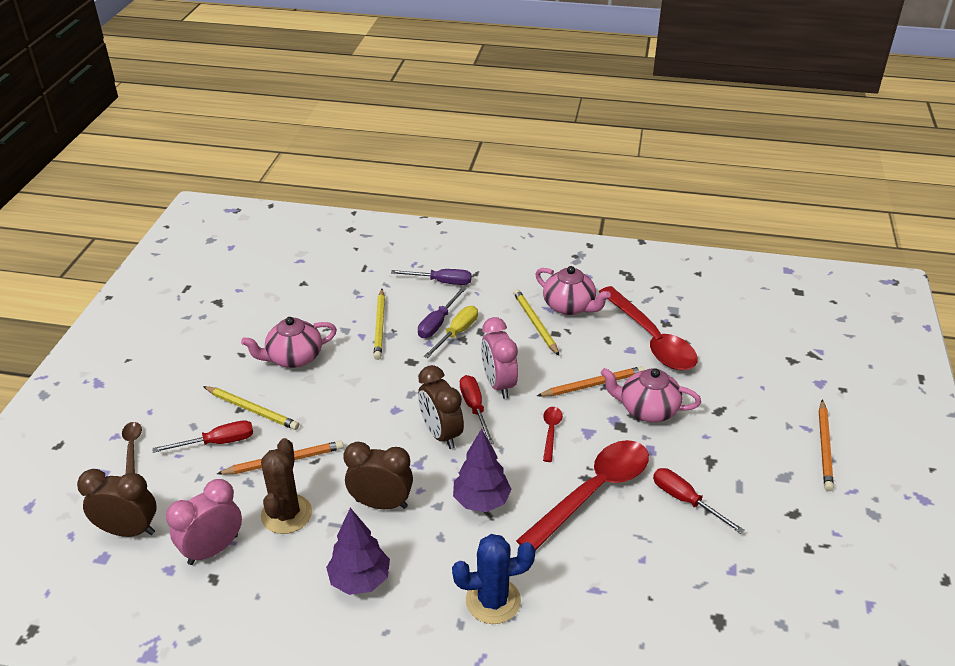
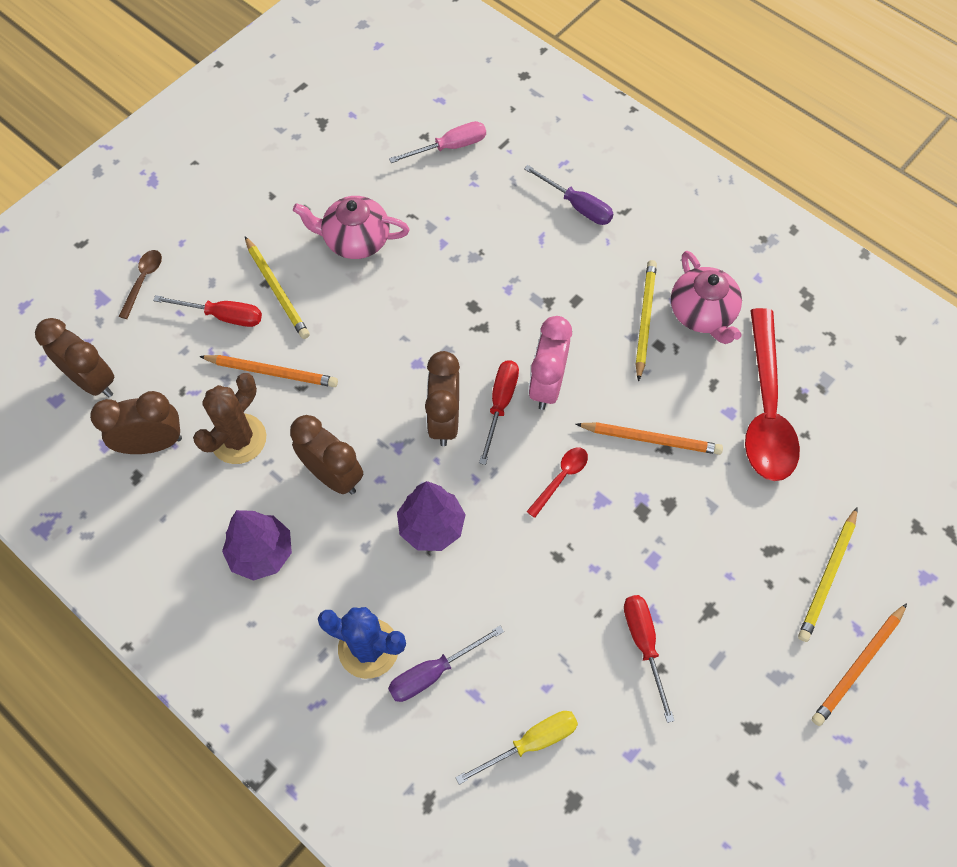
camera: 30 degrees right, 25 degrees up
pink clock [166,479,242,565] -> brown clock [90,391,182,454]
yellow pencil [374,289,385,360] -> yellow pencil moved to [798,507,857,642]
purple screwdriver [418,287,466,338] -> purple screwdriver moved to [388,626,504,702]
yellow screwdriver [424,306,478,358] -> yellow screwdriver moved to [455,711,578,785]
red spoon [516,440,649,551] -> none
pink teapot [601,368,701,422] -> none
none -> pink screwdriver [389,121,486,163]

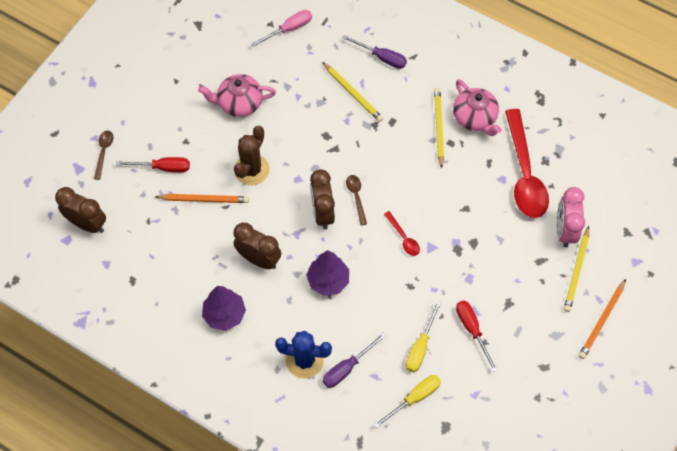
camera: 10 degrees left, 0 degrees up
brown clock [90,391,182,454] -> none
brown cactus [193,373,266,464] -> brown cactus moved to [234,126,270,185]
yellow pencil [245,236,310,339] -> yellow pencil moved to [322,62,383,122]
red screwdriver [479,360,519,465] -> brown spoon [346,175,367,225]
red spoon [526,447,588,518] -> red spoon turned 120 degrees clockwise [384,211,420,256]
pink clock [528,316,572,410] -> pink clock moved to [557,187,585,247]
orange pencil [576,422,723,455] -> none
none -> yellow screwdriver [406,301,441,372]

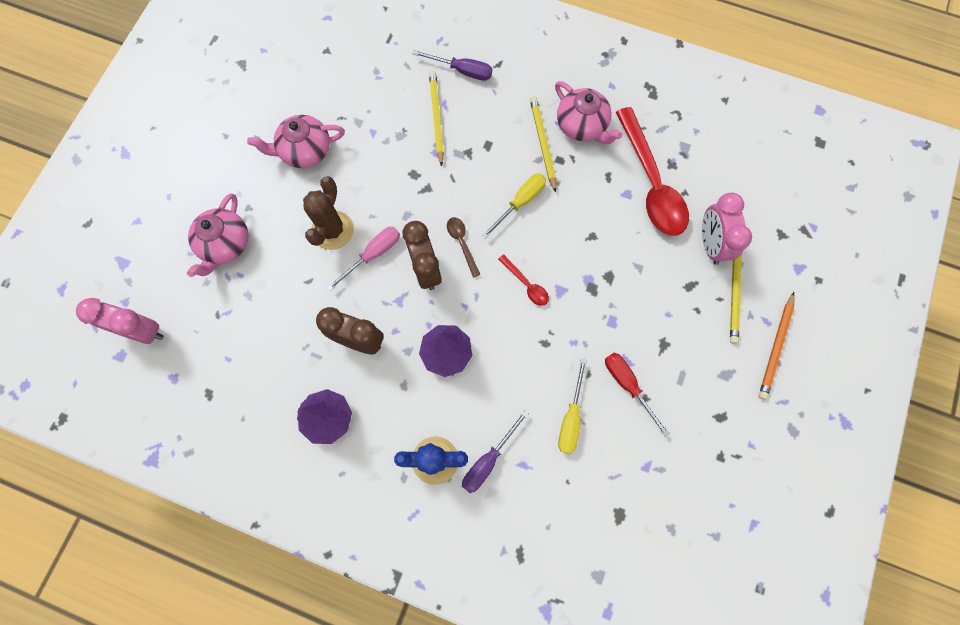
camera: 10 degrees left, 10 degrees up
brown clock [55,187,106,233] -> pink clock [76,298,164,344]
brown spoon [94,131,114,180] -> none
red screwdriver [116,157,190,172] -> pink teapot [187,193,248,277]
orange pencil [155,194,249,203] -> none
pink screwdriver [251,10,312,47] -> pink screwdriver moved to [327,227,400,291]
yellow pencil [322,62,383,122] -> yellow pencil turned 135 degrees counterclockwise [429,71,444,167]
yellow screwdriver [374,375,441,428] -> yellow screwdriver moved to [482,173,546,238]

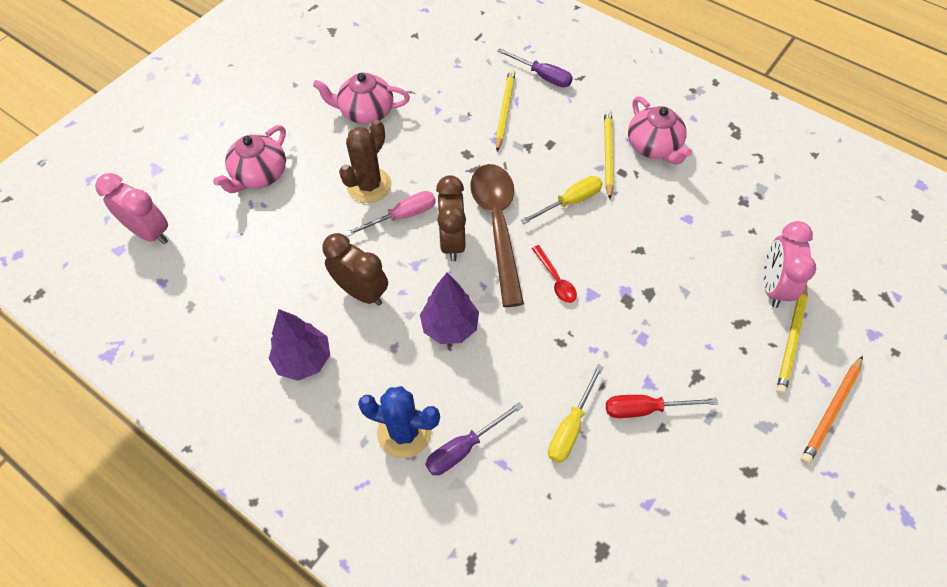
camera: 15 degrees right, 15 degrees down
brown spoon [447,217,481,278] -> brown spoon [470,164,524,307], size x2.30
red screwdriver [605,353,670,437] -> red screwdriver turned 75 degrees counterclockwise [606,395,718,418]
red spoon [616,107,689,236] -> none

